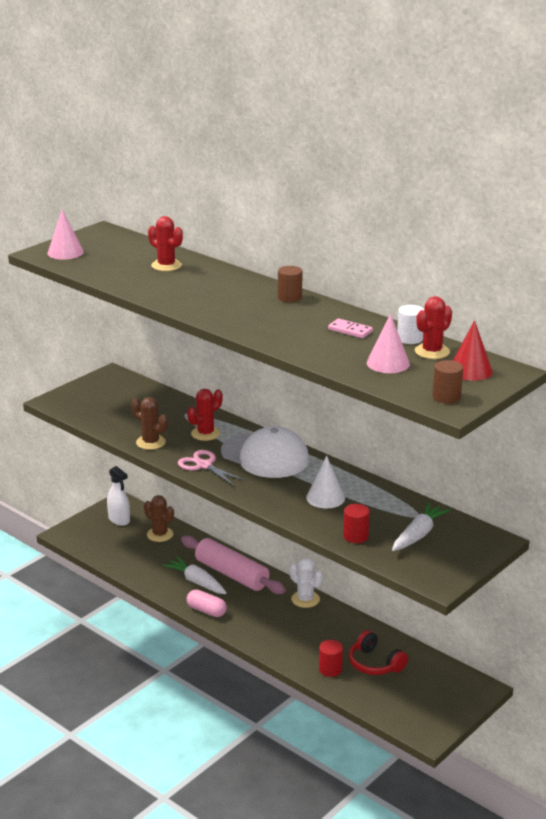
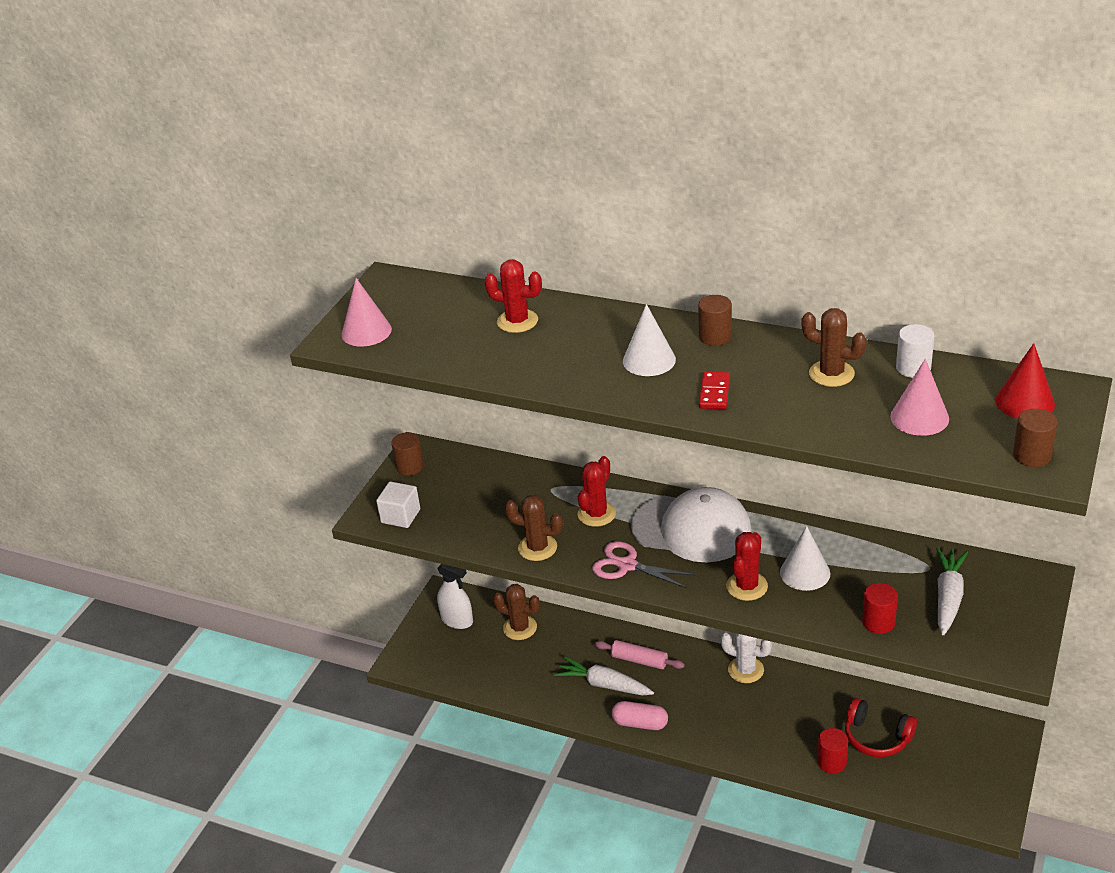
camera: 15 degrees left, 10 degrees up
pink rolling pin [181,535,286,594] -> pink rolling pin [595,640,685,669], size x0.54
pink domino [328,319,373,338] -> brown cactus [801,308,866,387]
red cactus [415,296,452,359] -> red cactus moved to [726,532,768,601]
none -> white cube [376,481,420,528]
none -> brown cylinder [391,432,424,476]
none -> white cone [623,304,676,376]
none -> red domino [699,371,730,409]

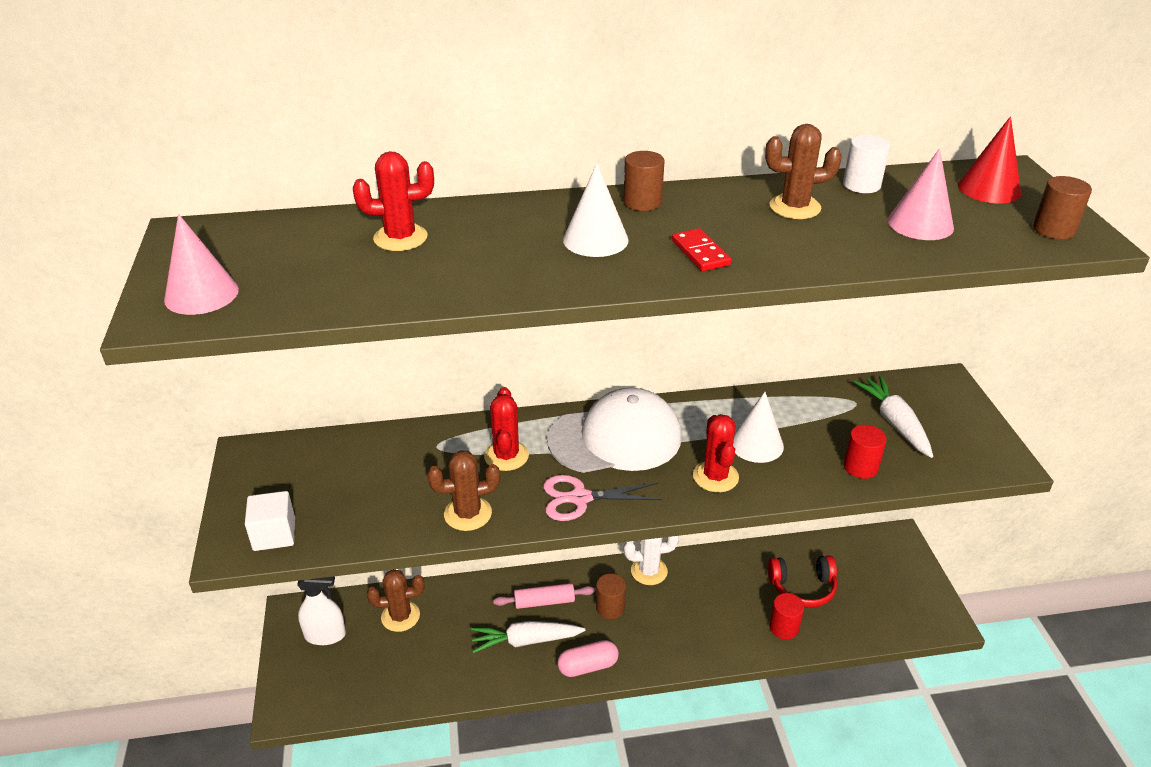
camera: 35 degrees left, 0 degrees up
brown cylinder [391,432,424,476] -> brown cylinder moved to [596,574,626,619]

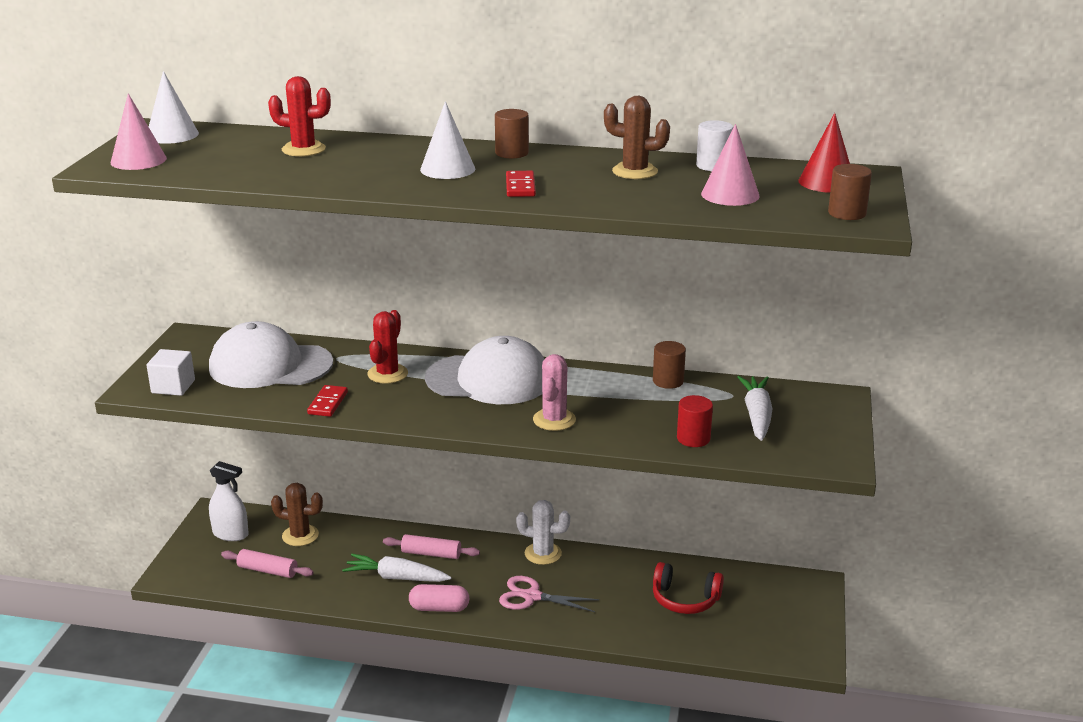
camera: 20 degrees right, 10 degrees down
brown cactus [427,450,500,531] -> red domino [307,385,348,417]
pink scissors [543,475,662,521] -> pink scissors moved to [499,576,599,612]
brown cylinder [596,574,626,619] -> brown cylinder moved to [653,341,686,389]
red cactus [693,414,739,492] -> pink cactus [533,354,576,431]
white cone [733,392,784,463] -> white cone moved to [149,71,199,144]
red cylinder [769,593,804,639] -> none
none -> white cap [209,321,333,388]
none -> pink rolling pin [221,549,314,578]

